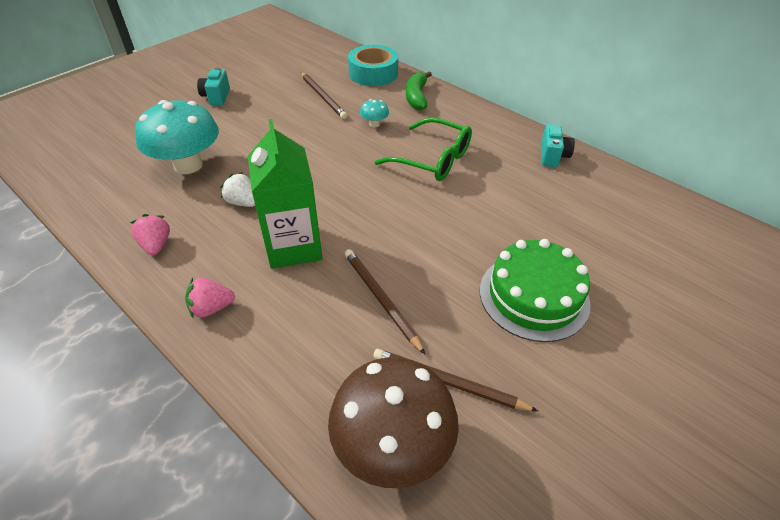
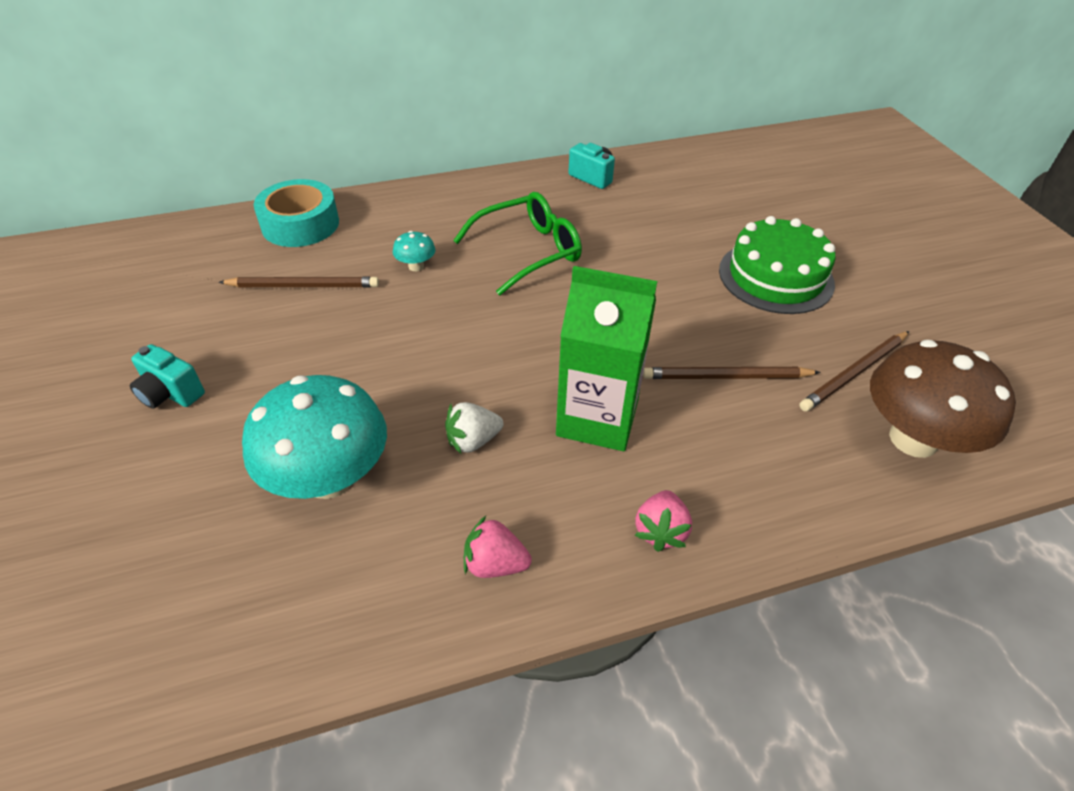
camera: 60 degrees left, 0 degrees up
green banana [406,71,432,110] -> none

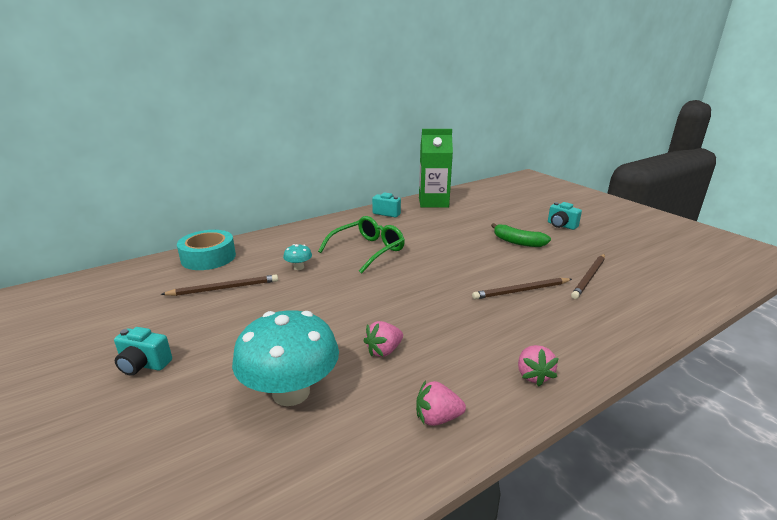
camera: 15 degrees left, 20 degrees down
white strawberry [445,402,504,454] -> pink strawberry [364,321,403,357]
green carton [556,266,657,451] -> green carton moved to [419,129,453,208]
green cake [719,216,836,314] -> green banana [491,223,551,247]
brown mushroom [870,340,1016,458] -> none
none -> turquoise camera [548,202,582,230]

